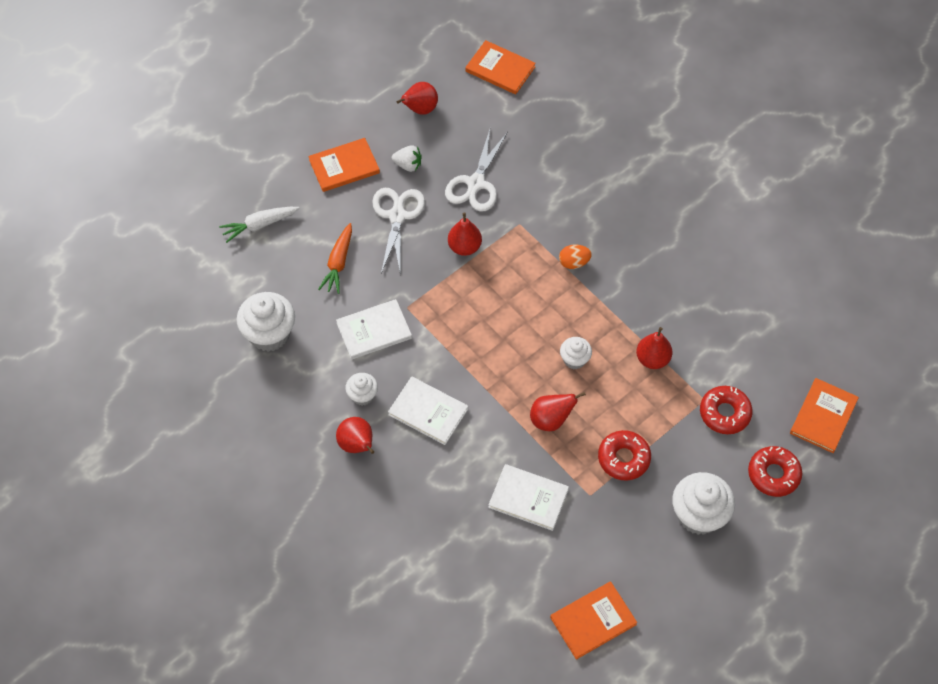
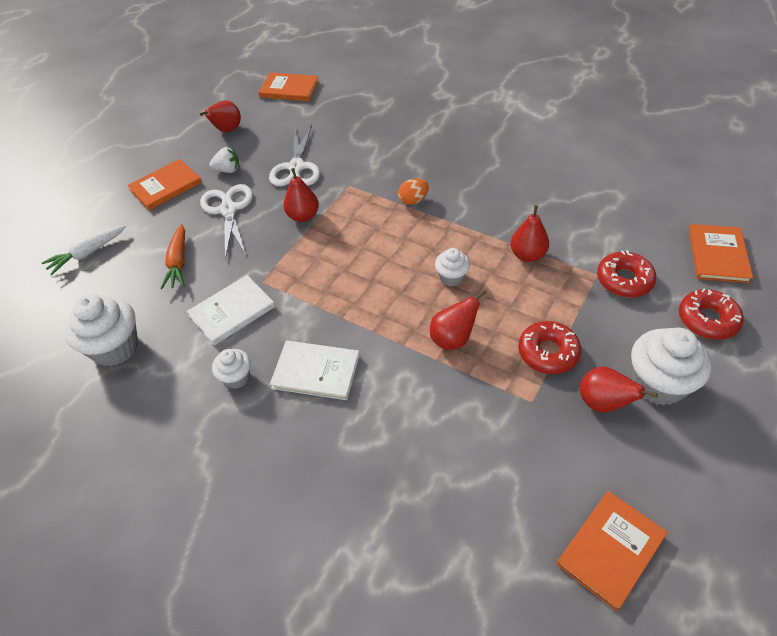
camera: 15 degrees left, 10 degrees down
red pear [336,417,374,454] -> red pear moved to [580,366,658,413]
white book [488,464,569,531] -> none

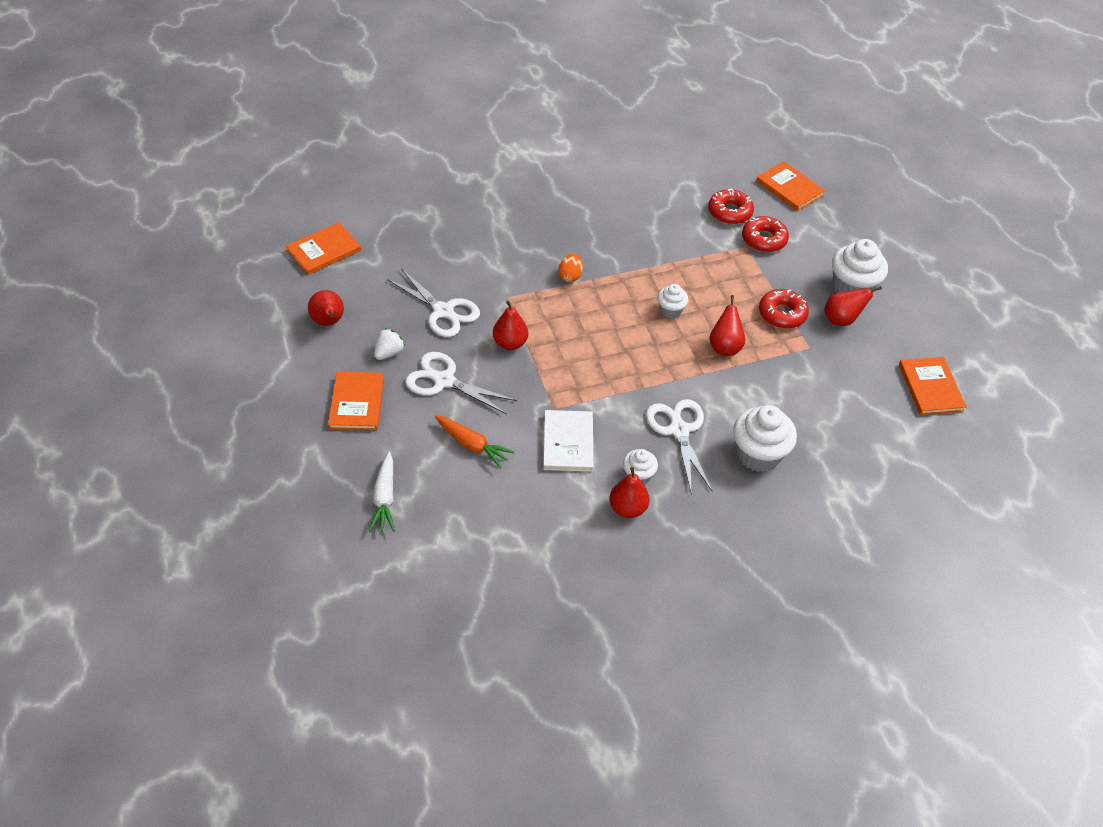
camera: 55 degrees left, 0 degrees up
white cupcake [64,294,138,366] -> white cupcake moved to [733,405,797,472]
white book [270,341,360,400] -> white scissors [646,399,713,494]
red pear [510,205,549,262] -> red pear moved to [609,467,650,518]
red donut [679,289,743,340] -> red donut moved to [708,189,754,224]

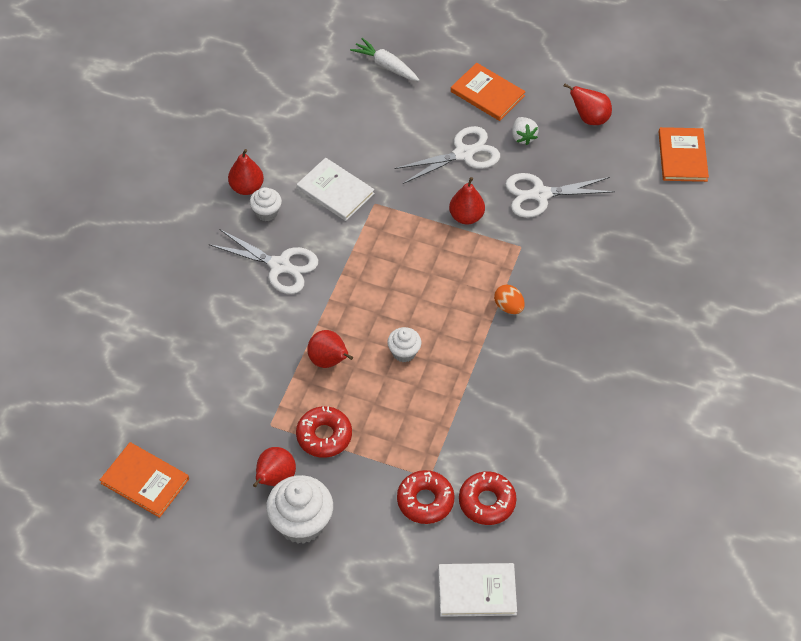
camera: 130 degrees right, 5 degrees up
orange carrot [435,415,515,468] -> none
white cupcake [733,405,797,472] -> none
orange book [756,162,825,211] -> white book [439,563,517,617]

